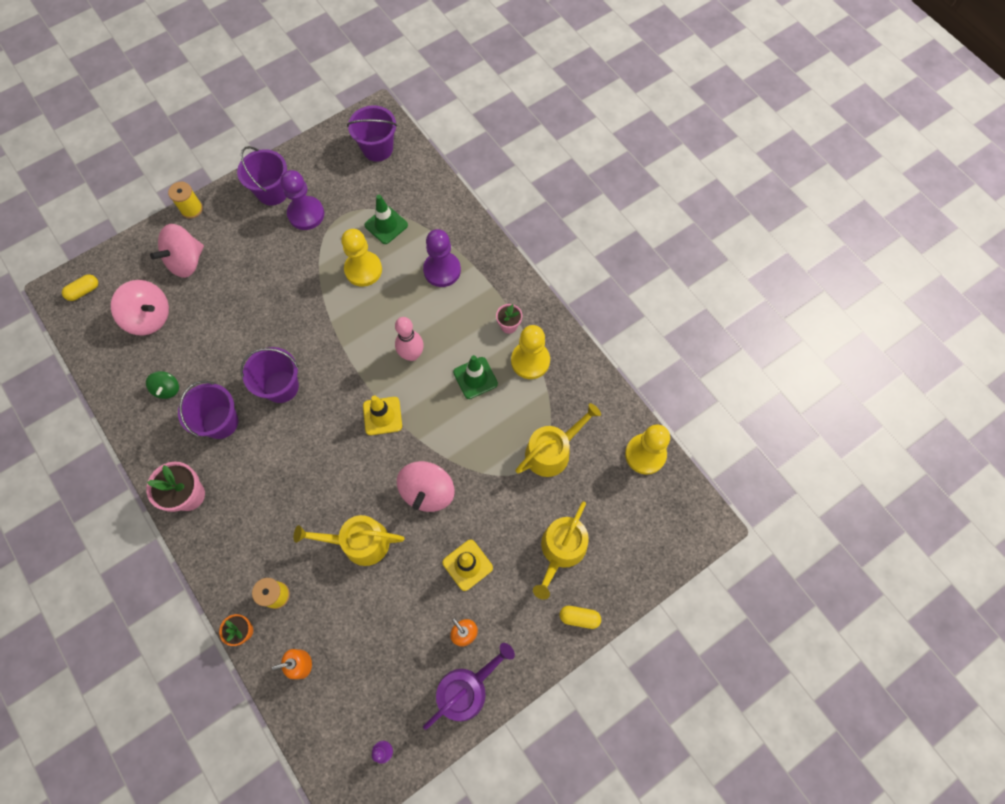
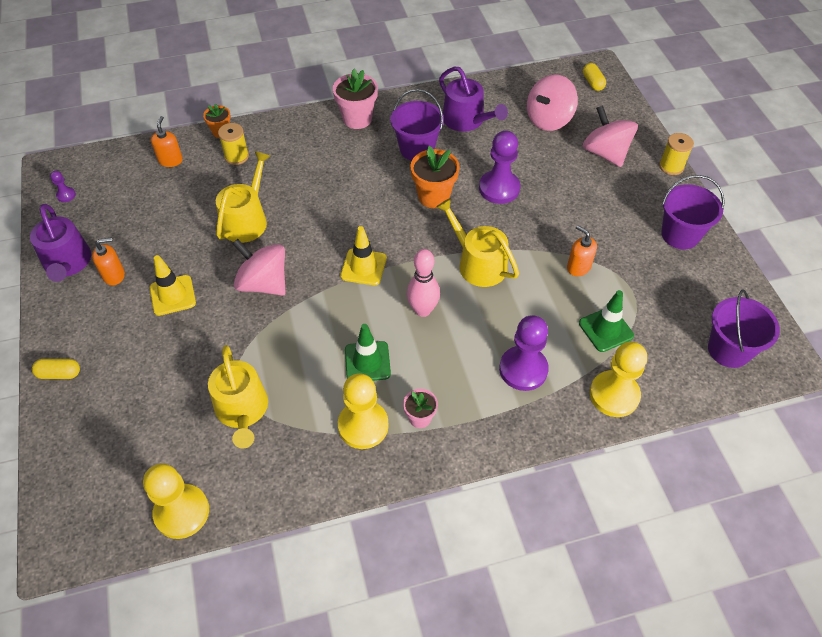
camera: 110 degrees right, 15 degrees down
green spinning top [146,371,179,399] -> purple watering can [439,67,508,132]
purple bucket [240,347,299,403] -> orange flower pot [410,146,460,208]
purple pawn [281,170,324,230] -> purple pawn moved to [479,131,520,204]
yellow pawn [341,229,382,287] -> yellow pawn moved to [590,342,647,417]
yellow watering can [533,501,589,600] -> yellow watering can moved to [436,198,519,287]
yellow capsule [560,606,601,629] -> yellow capsule turned 60 degrees clockwise [32,359,80,379]
none -> orange soap dispenser [567,225,597,276]

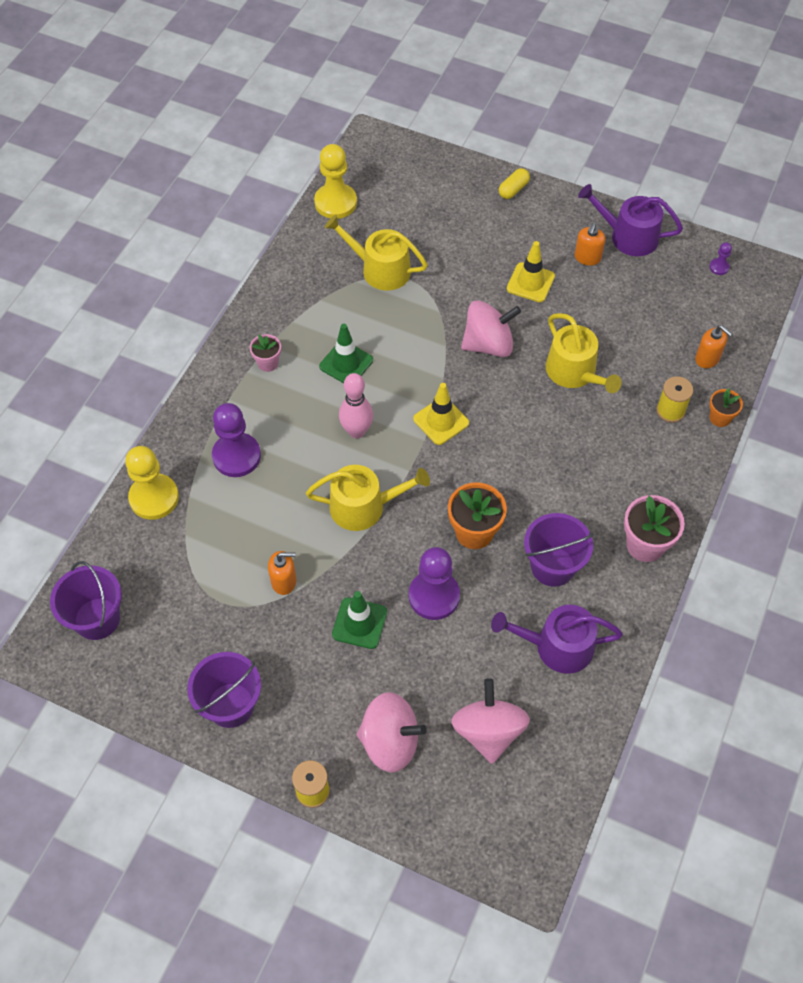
camera: 130 degrees right, 5 degrees up
yellow pawn [338,373,389,449] -> none
green traffic cone [579,290,634,352] -> green traffic cone moved to [332,591,387,649]
yellow capsule [583,63,606,91] -> none

